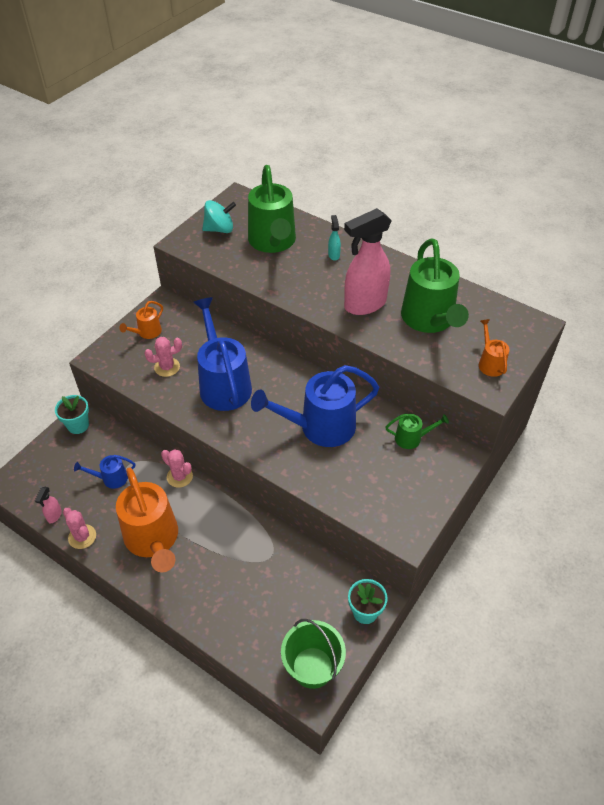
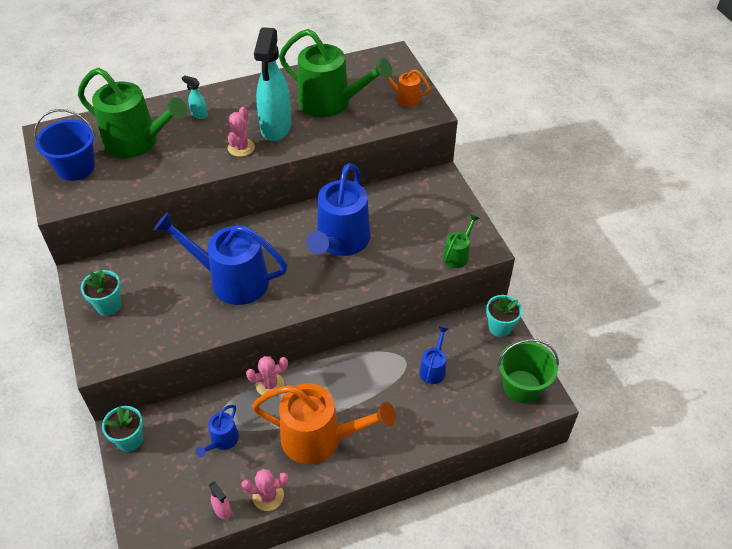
camera: 55 degrees left, 0 degrees up
orange watering can [119,301,163,339] -> turquoise flower pot [81,269,121,316]
pink cactus [144,337,182,377] -> pink cactus moved to [228,107,255,157]
turquoise spinning top [202,200,236,233] -> blue bucket [34,109,96,181]
pink spray bottle [344,208,392,315] -> turquoise spray bottle [254,27,291,141]
green watering can [385,414,449,449] -> green watering can moved to [443,214,479,268]
none -> blue watering can [419,326,448,384]

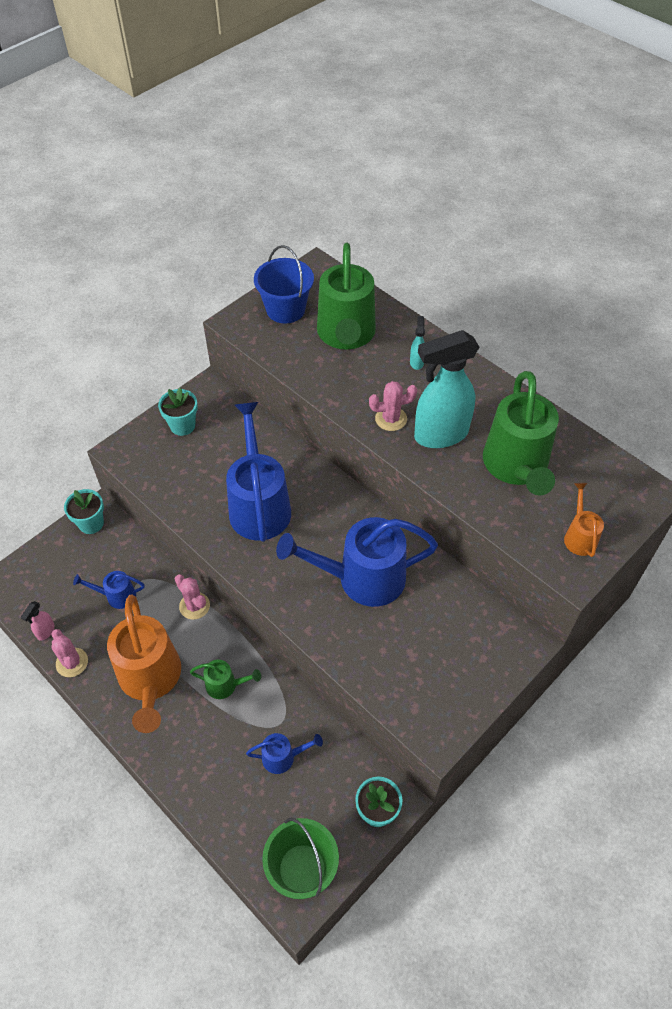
camera: 65 degrees right, 5 degrees up
green watering can [443,214,479,268] -> green watering can moved to [190,660,261,699]

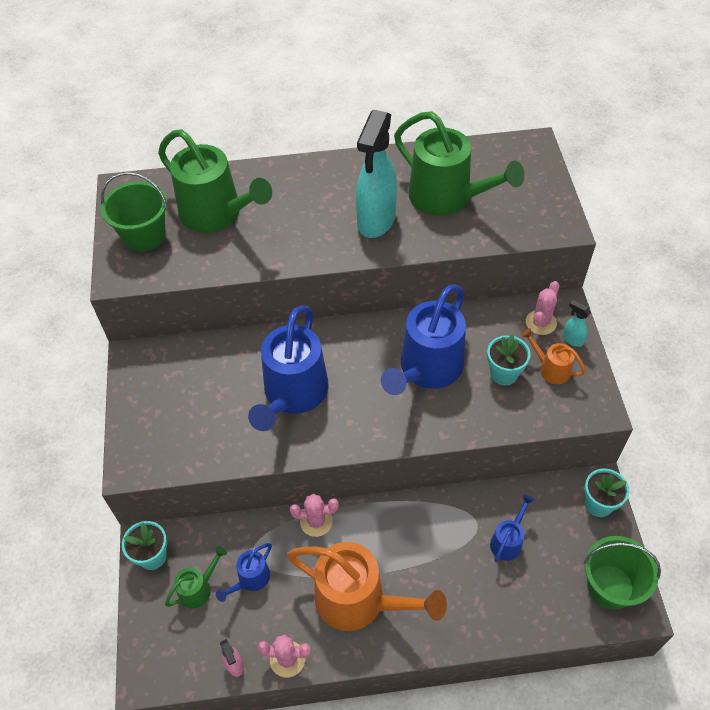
camera: 50 degrees left, 0 degrees up
turquoise flower pot [158,388,198,436] -> turquoise flower pot moved to [487,335,531,386]
green watering can [190,660,261,699] -> green watering can moved to [165,546,227,608]
blue watering can [226,402,291,542] -> blue watering can turned 105 degrees counterclockwise [248,305,329,431]
blue bucket [254,245,314,324] -> green bucket [101,172,168,252]
pink cactus [369,381,417,431] -> pink cactus moved to [526,281,559,335]
turquoise spray bottle [410,316,425,370] -> turquoise spray bottle moved to [563,300,591,347]
orange watering can [564,483,604,557] -> orange watering can moved to [521,328,586,384]

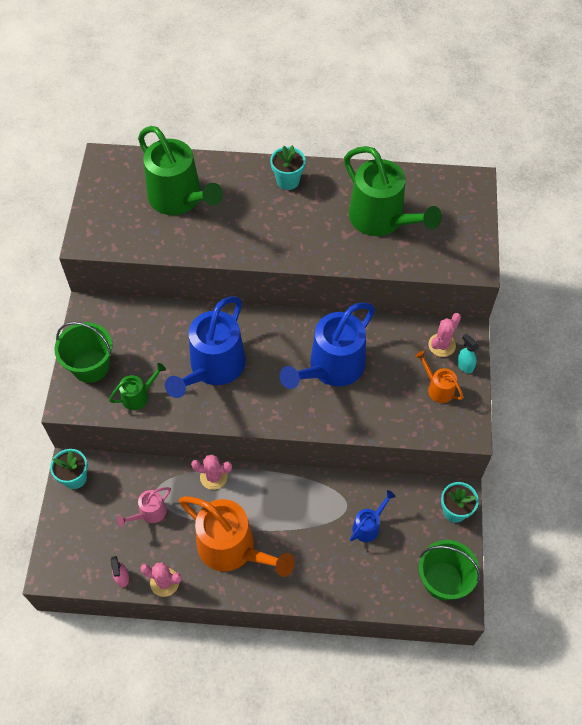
camera: 10 degrees right, 5 degrees up
green bucket [101,172,168,252] -> green bucket moved to [54,322,113,383]
green watering can [165,546,227,608] -> green watering can moved to [109,363,166,410]
blue watering can [216,543,272,602] -> pink watering can [117,487,171,527]
turquoise spray bottle [356,109,397,238] -> none
turquoise flower pot [487,335,531,386] -> turquoise flower pot moved to [270,145,305,190]

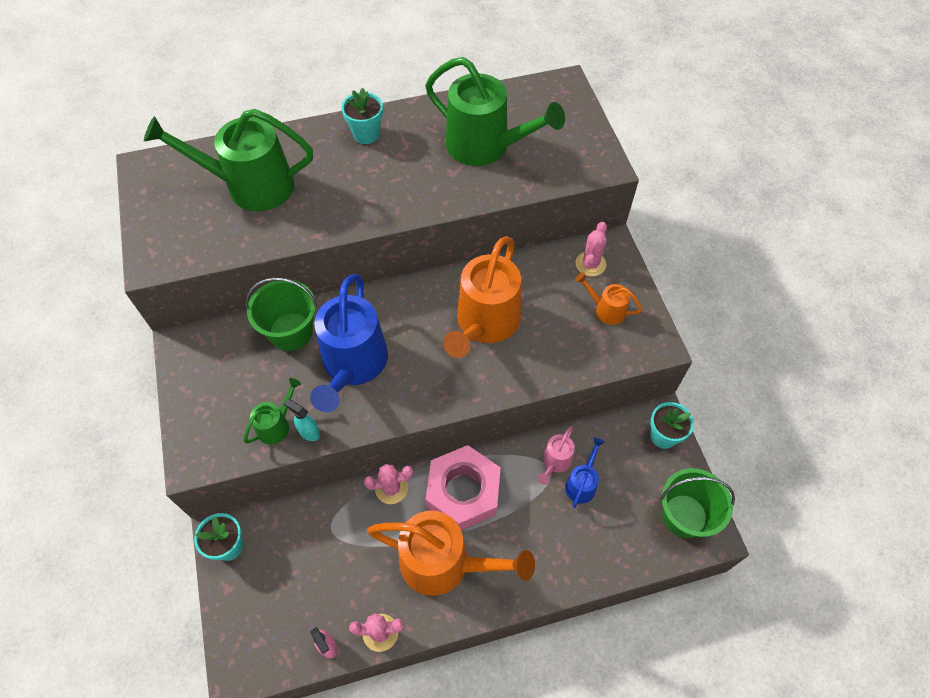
camera: 20 degrees left, 0 degrees up
green bucket [54,322,113,383] -> green bucket moved to [245,277,317,351]
pink watering can [117,487,171,527] -> pink watering can moved to [538,426,575,485]
green watering can [138,126,223,215] -> green watering can turned 150 degrees clockwise [144,109,313,212]
blue watering can [280,303,375,389] -> orange watering can [443,236,521,358]
turquoise spray bottle [457,334,479,373] -> turquoise spray bottle moved to [284,399,320,441]
none -> pink nut [426,445,501,530]

